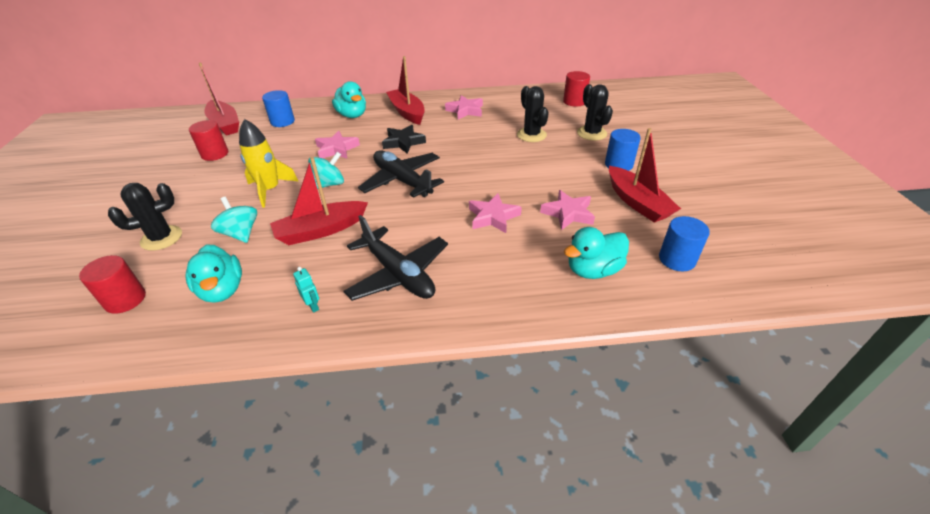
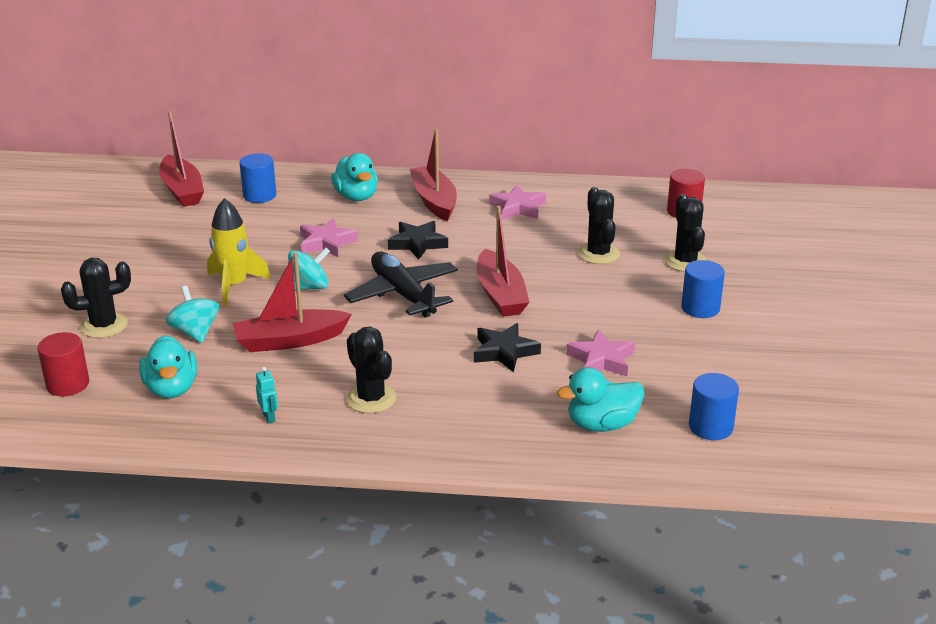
camera: 10 degrees right, 10 degrees down
red cylinder [189,120,228,161] -> none
black plane [344,215,448,301] -> black cactus [346,327,396,413]
pink star [469,193,522,233] -> black star [474,323,541,372]
red boat [609,128,681,223] -> red boat moved to [477,206,529,317]

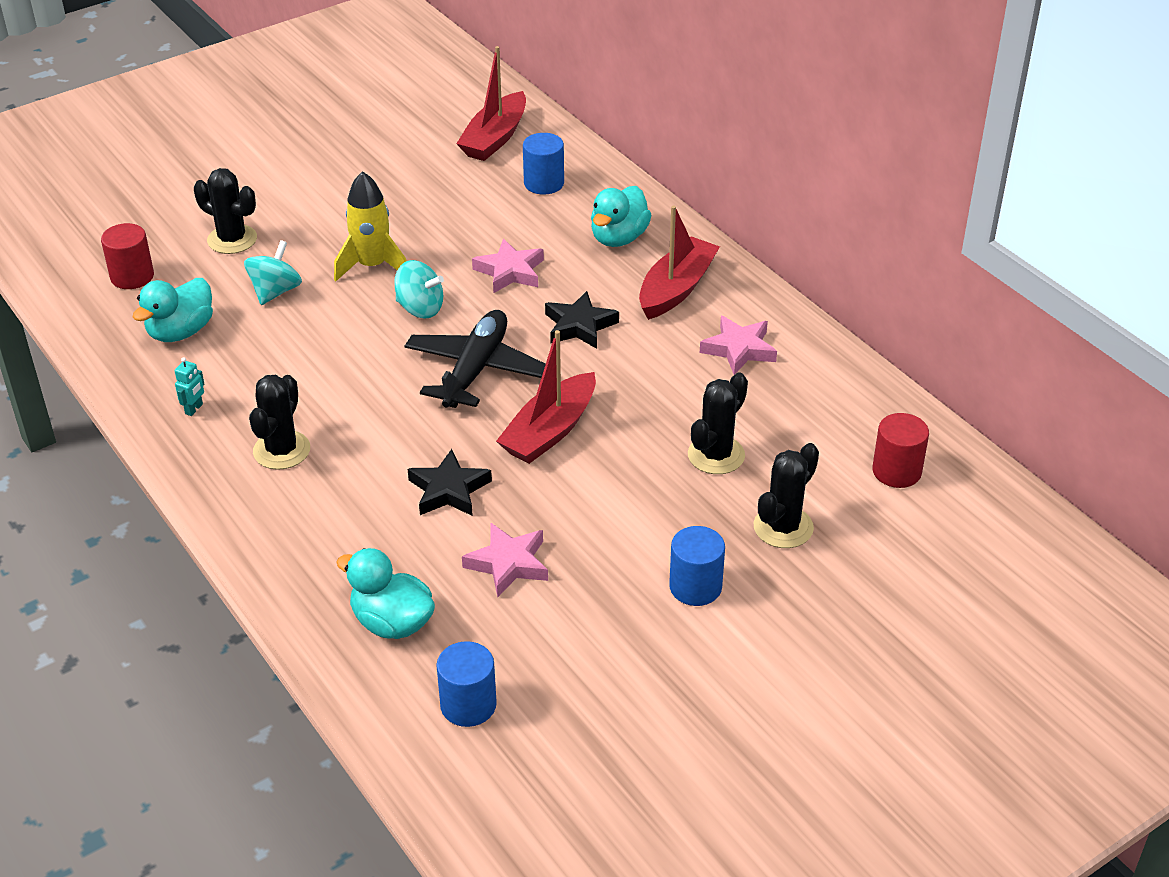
camera: 50 degrees right, 10 degrees up
red boat [233,252,352,352] -> none

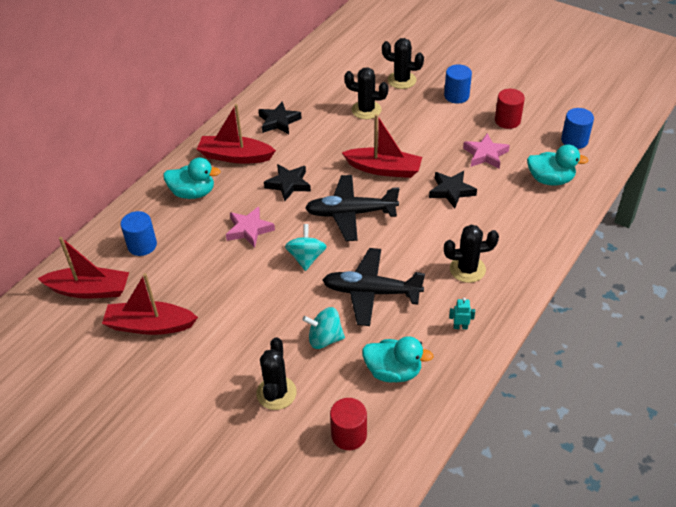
camera: 110 degrees left, 5 degrees up
yellow rocket [334,171,407,281] -> none
turquoise duck [336,548,435,639] -> turquoise duck turned 90 degrees counterclockwise [527,145,589,186]
pink star [700,316,777,375] -> black star [259,101,302,134]
red cylinder [872,413,929,488] -> red cylinder moved to [495,89,525,129]
none -> red boat [102,273,198,335]
none -> black plane [323,248,425,326]

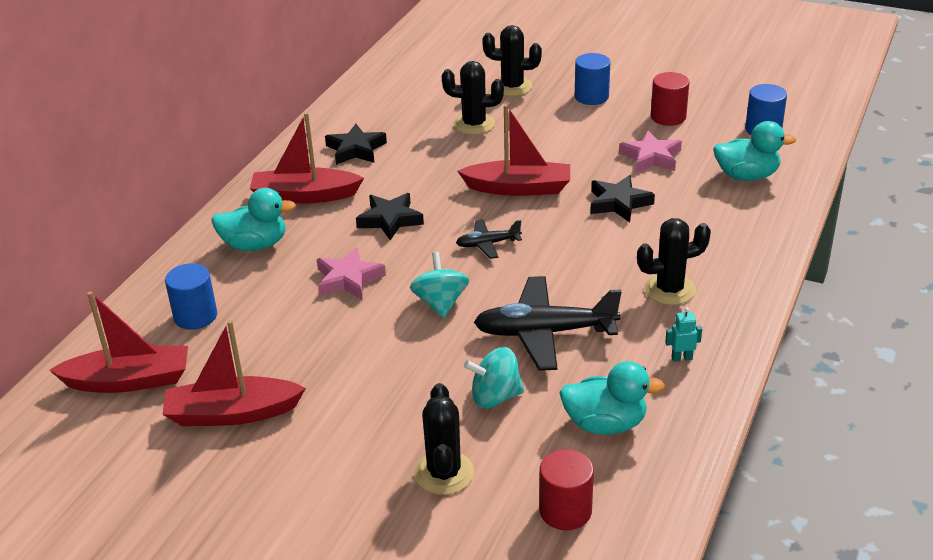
camera: 10 degrees left, 10 degrees down
black plane [305,175,399,241] -> black plane [456,219,522,259], size x0.51

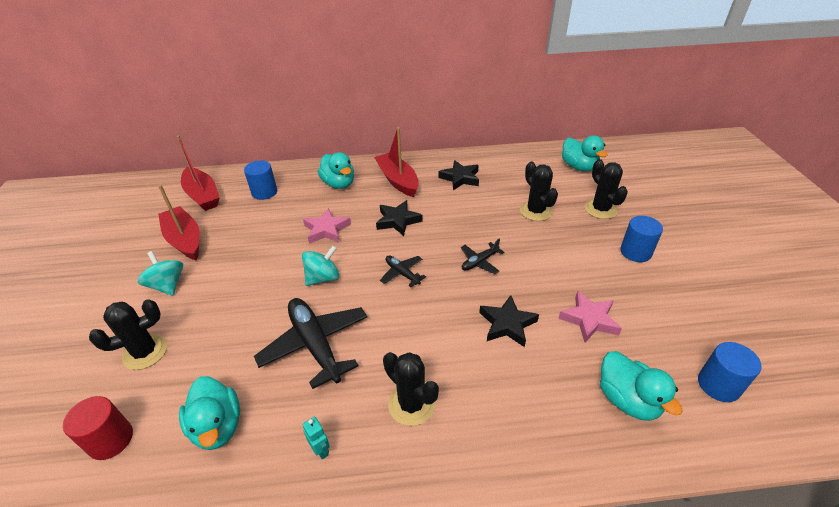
camera: 60 degrees right, 5 degrees up
red boat [458,104,570,196] -> black plane [461,238,504,274]
turquoise spinning top [464,347,524,408] -> turquoise spinning top moved to [137,251,183,296]
red cylinder [651,72,689,126] -> none
none -> turquoise duck [562,135,608,171]

